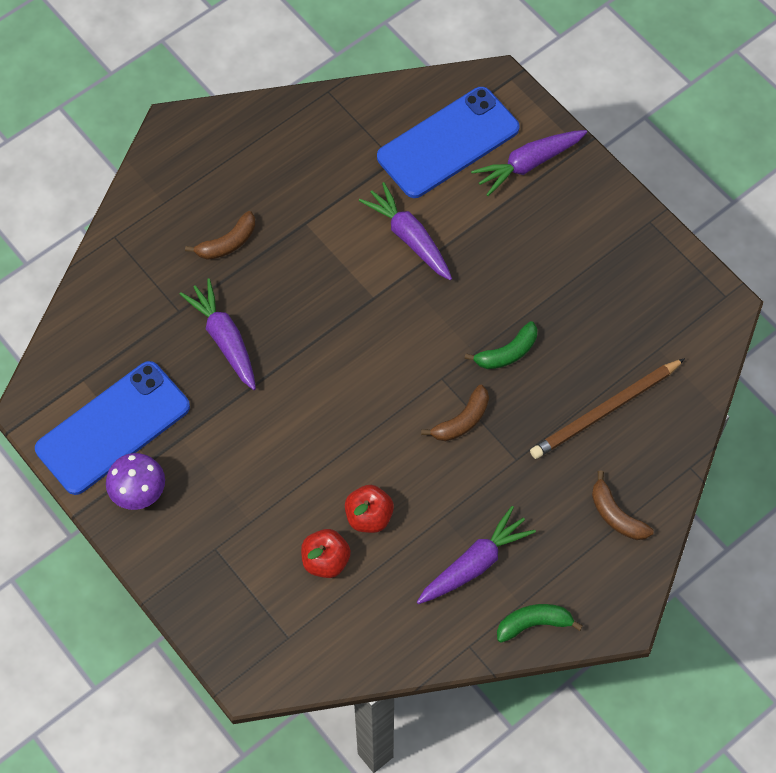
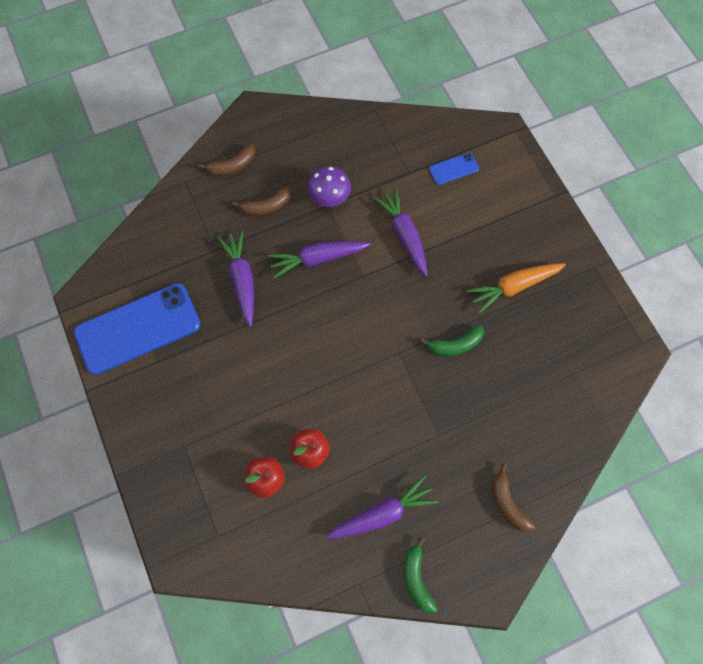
camera: 15 degrees right, 5 degrees up
purple mushroom [106,453,165,510] -> purple mushroom moved to [308,166,351,207]
blue phone [377,87,520,198] -> blue phone [429,153,479,185], size x0.43
brown banana [421,385,489,441] -> brown banana moved to [198,144,256,176]
purple carrot [471,130,587,196] -> purple carrot moved to [267,241,370,279]
green banana [497,604,583,642] -> green banana turned 105 degrees counterclockwise [404,537,437,613]
brown pencil [530,358,685,459] -> none
none -> orange carrot [467,263,566,314]

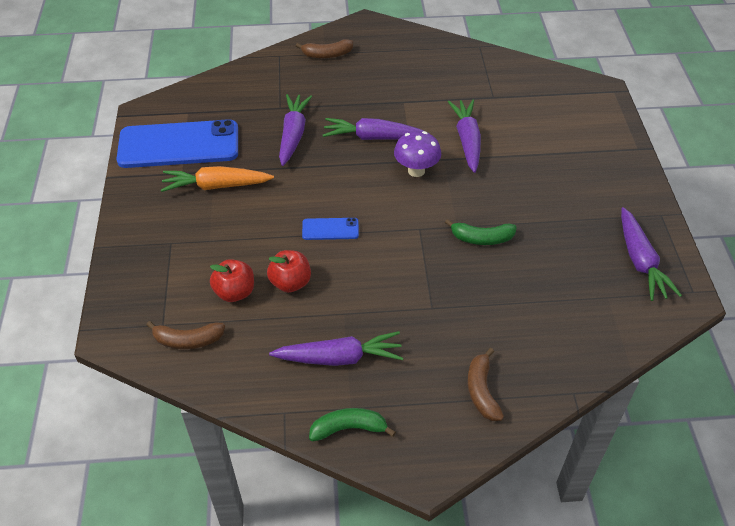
camera: 20 degrees right, 20 degrees down
brown banana [232,186,292,216] -> brown banana moved to [146,321,225,349]
purple mushroom [308,166,351,207] -> purple mushroom moved to [394,131,441,177]
green banana [404,537,437,613] -> green banana turned 75 degrees clockwise [309,408,396,442]
blue phone [429,153,479,185] -> blue phone moved to [302,218,359,240]
orange carrot [467,263,566,314] -> orange carrot moved to [161,166,274,192]
none -> purple carrot [621,207,682,301]

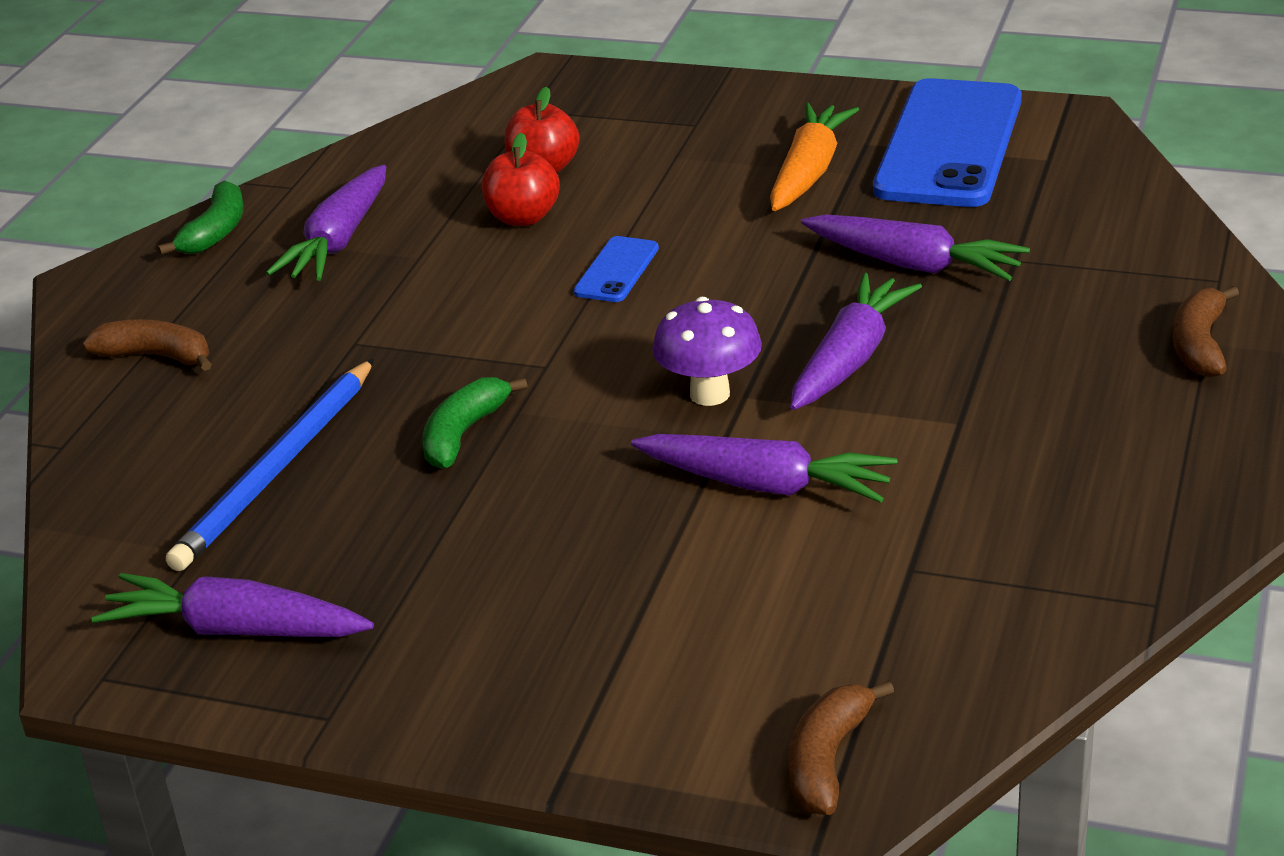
camera: 115 degrees right, 15 degrees down
brown banana [146,321,225,349] -> brown banana moved to [789,680,894,815]
none -> blue pencil [166,359,374,571]

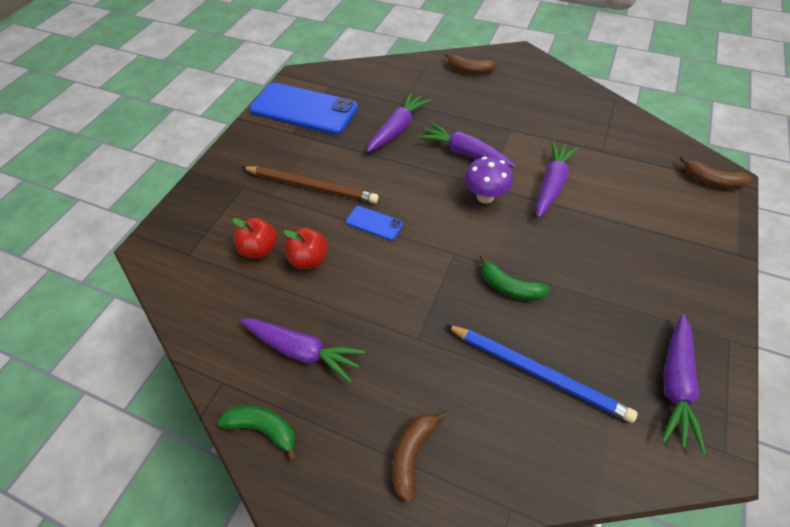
camera: 85 degrees left, 20 degrees up
orange carrot [770,103,859,211] -> none
none -> brown pencil [242,166,379,203]

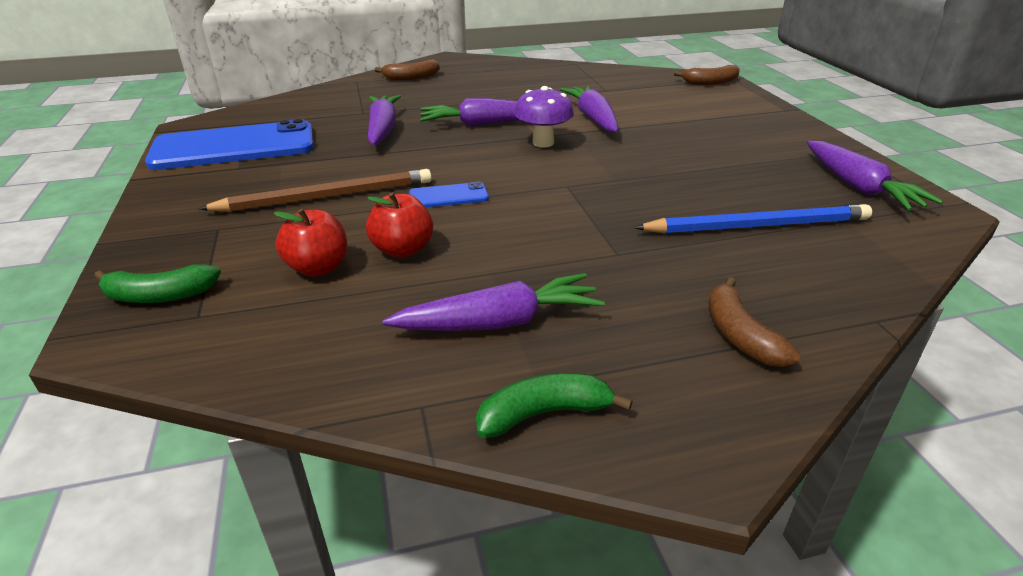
camera: 40 degrees left, 20 degrees down
green banana [480,254,550,301] -> green banana moved to [94,264,221,303]

